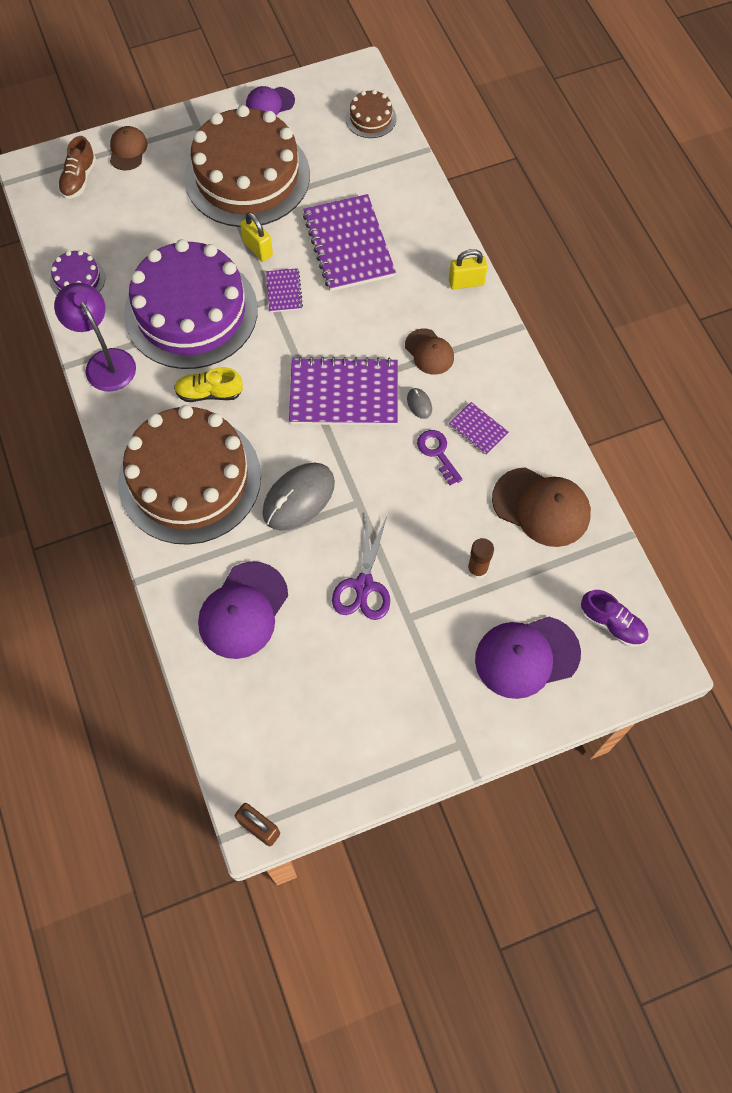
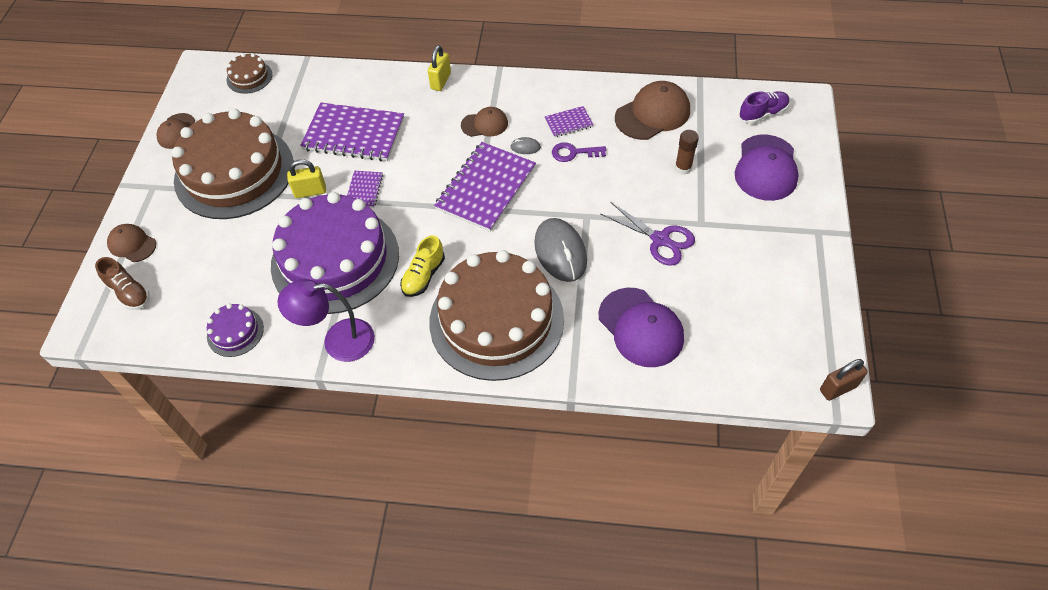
camera: 60 degrees left, 10 degrees down
purple cap [246,86,295,115] -> brown cap [157,113,195,149]
purple notebook [266,268,303,312] -> purple notebook turned 75 degrees clockwise [347,171,383,208]

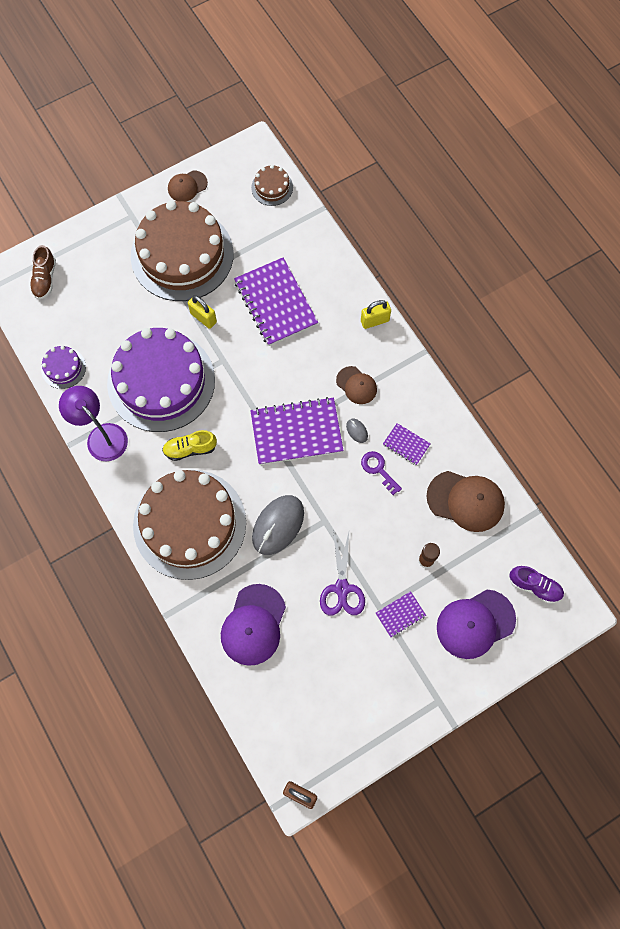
camera: 50 degrees right, 15 degrees up
brown cap [107,224,156,262] -> none
purple notebook [347,171,383,208] -> purple notebook moved to [376,591,426,637]

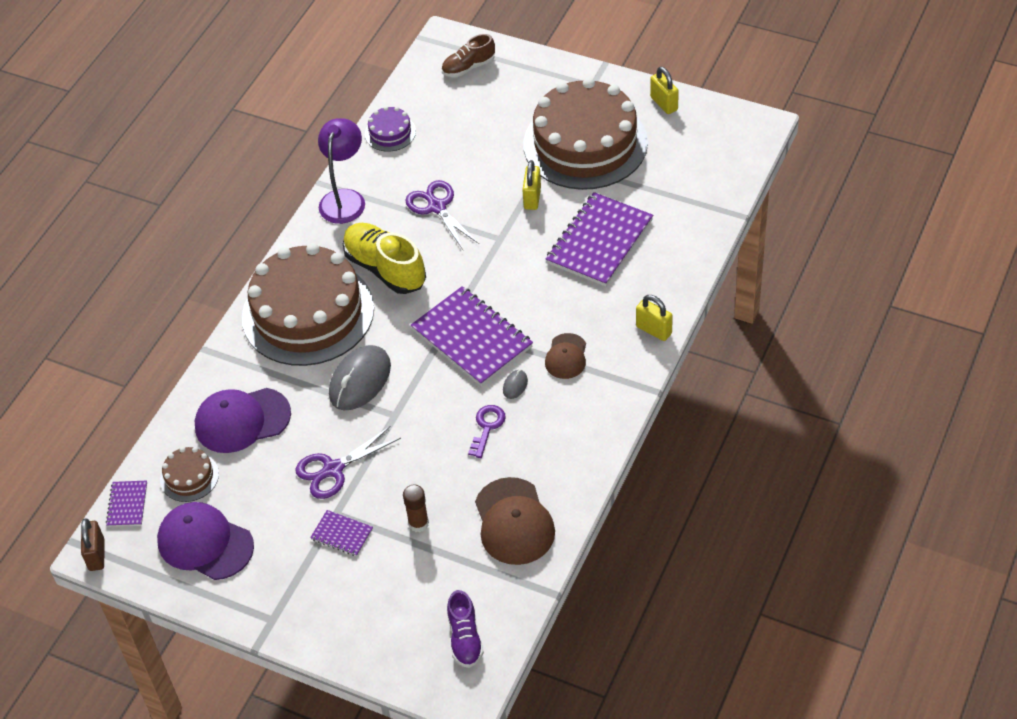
camera: 60 degrees right, 20 degrees down
purple cake [107,328,215,432] -> purple scissors [405,180,479,250]
yellow shoe [162,430,217,461] -> yellow shoe [343,223,426,294], size x1.66
brown cap [168,170,208,202] -> yellow padlock [650,66,679,114]
brown cake [251,165,293,206] -> brown cake moved to [160,447,219,502]
grey mouse [252,495,304,555] -> grey mouse turned 60 degrees counterclockwise [329,345,391,410]
purple notebook [383,423,431,465] -> purple notebook moved to [106,481,147,527]
purple cap [437,590,516,659] -> purple cap moved to [157,502,254,580]

